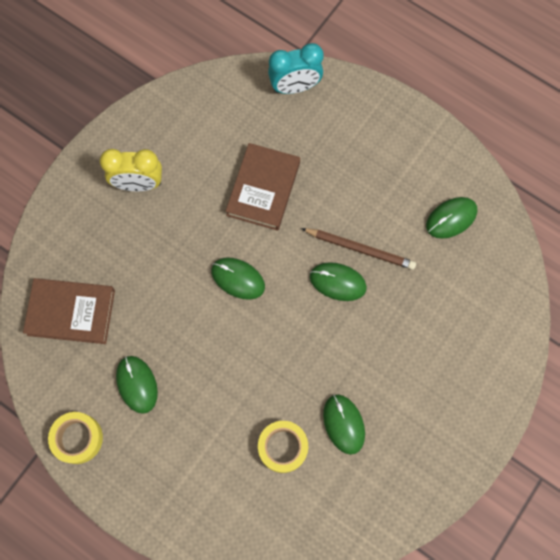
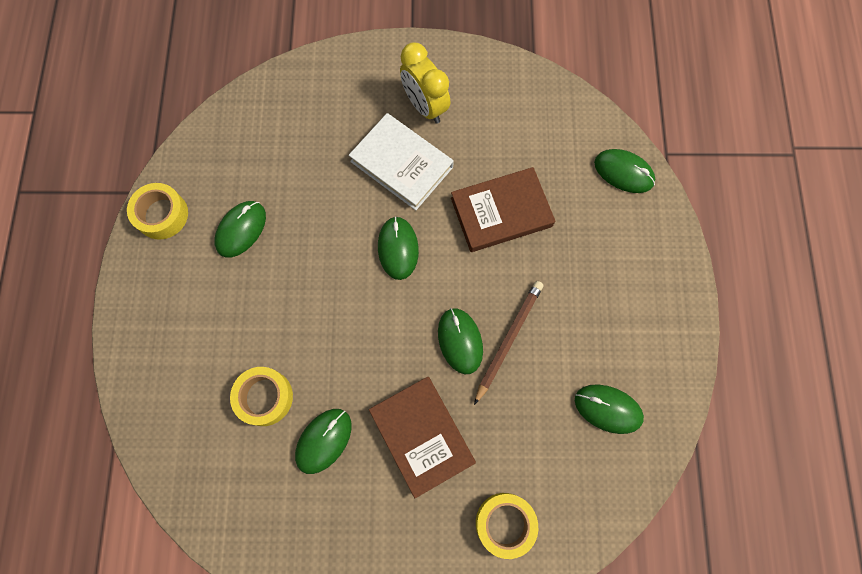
camera: 55 degrees right, 0 degrees up
brown book [23,278,115,344] -> brown book moved to [369,377,476,498]
turquoise clock [268,43,324,94] -> green mouse [594,149,655,193]
brown pencil [301,228,416,270] -> brown pencil turned 135 degrees counterclockwise [474,281,543,405]
none -> white book [349,113,454,210]
none -> yellow tape [476,493,538,559]

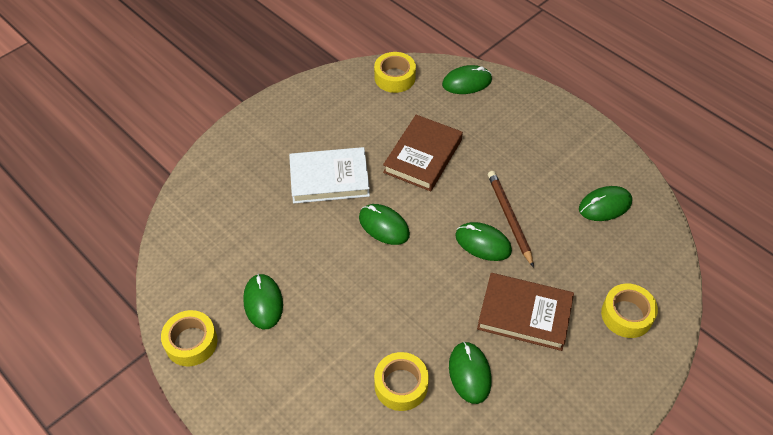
camera: 45 degrees left, 20 degrees down
yellow clock [400,42,450,124] -> none
none -> yellow tape [374,52,416,93]

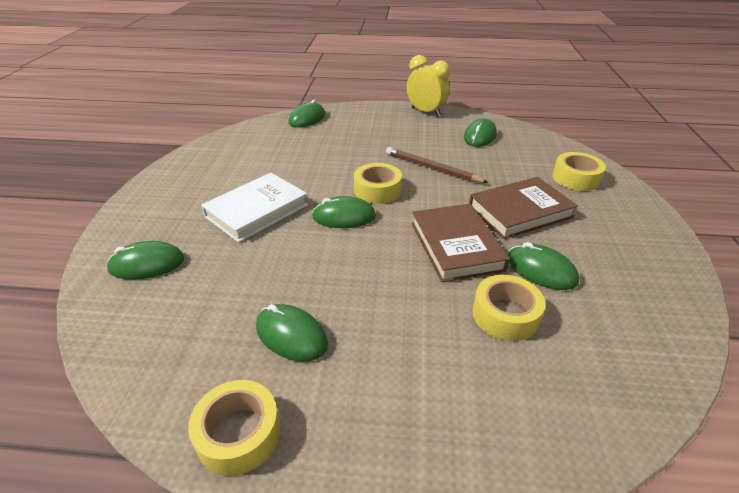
camera: 40 degrees left, 15 degrees down
yellow tape [374,52,416,93] -> yellow tape moved to [354,163,402,204]
brown book [383,115,463,191] -> brown book moved to [412,204,510,283]
green mouse [455,222,512,261] -> green mouse moved to [106,241,184,280]
none -> yellow clock [407,55,450,116]

